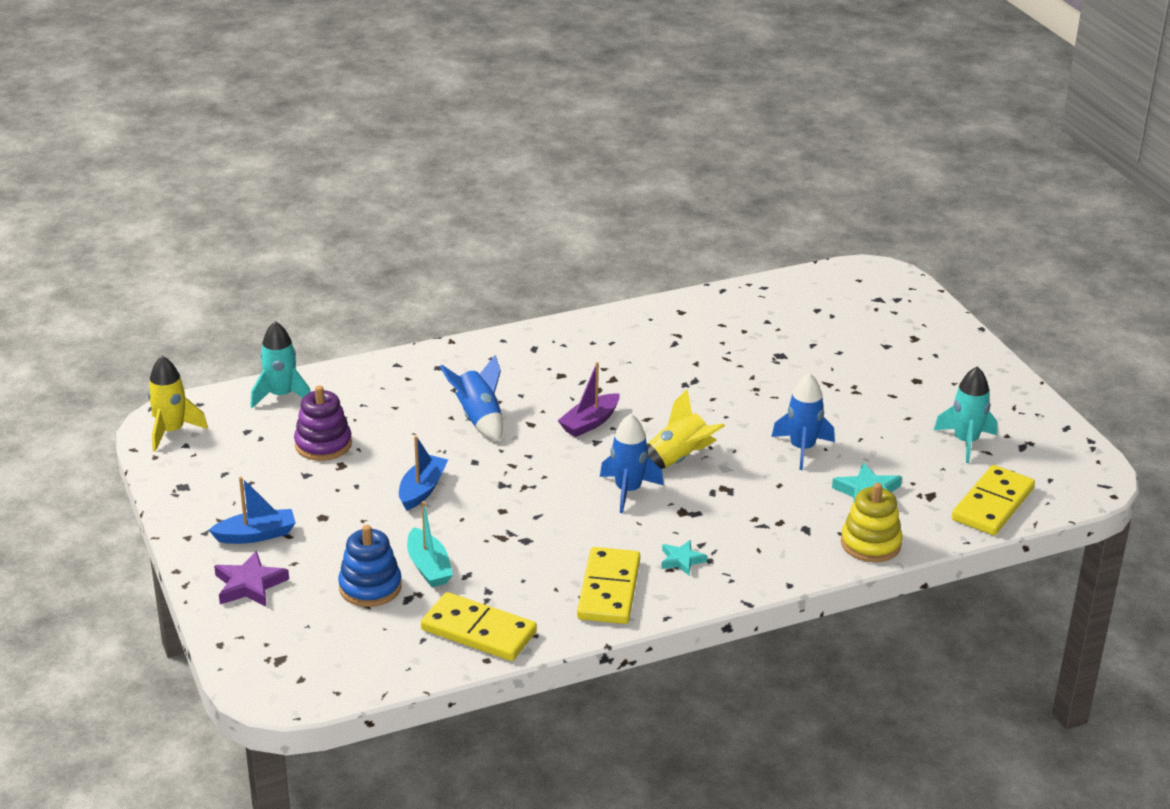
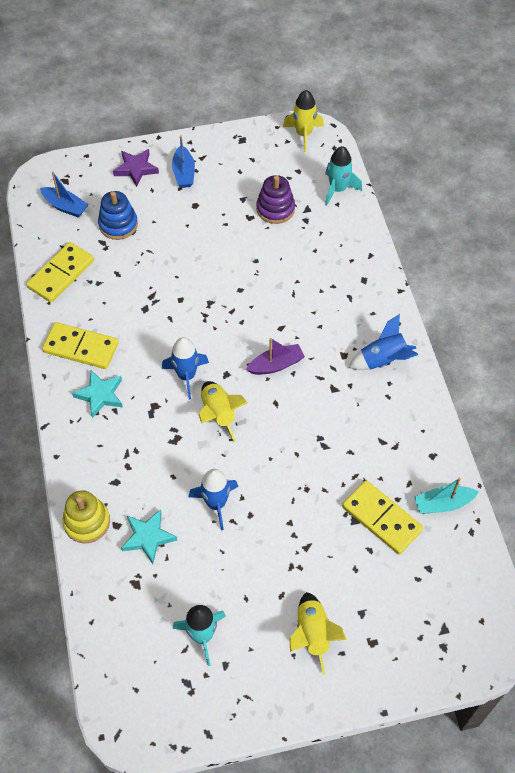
camera: 100 degrees right, 25 degrees up
blue boat [399,436,448,511] -> blue boat moved to [40,171,88,217]
turquoise boat [407,501,453,587] -> turquoise boat moved to [414,477,478,514]
blue rocket [440,355,503,442] -> blue rocket moved to [348,314,418,370]
purple boat [558,362,620,437] -> purple boat turned 105 degrees clockwise [246,338,305,375]
turquoise star [661,540,707,575] -> turquoise star [72,370,123,418], size x1.54
yellow domino [952,465,1035,535] -> yellow domino moved to [342,480,423,555]
none -> yellow rocket [290,592,347,674]

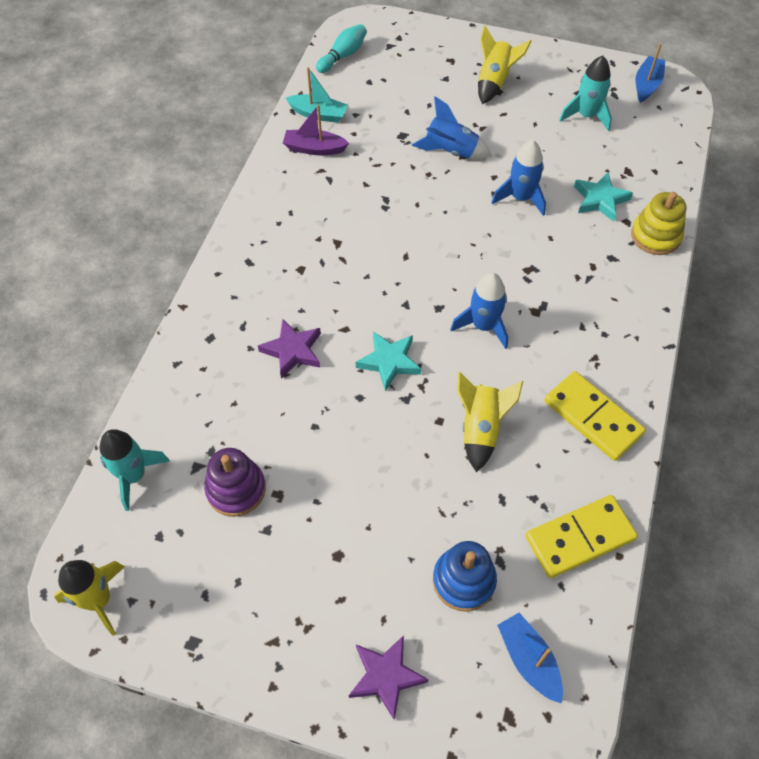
camera: 150 degrees left, 0 degrees up
turquoise star [72,370,123,418] -> turquoise star moved to [356,331,421,392]
blue boat [172,135,195,188] -> blue boat moved to [636,43,665,103]
yellow rocket [199,381,248,443] -> yellow rocket moved to [458,372,523,472]
purple boat [246,338,305,375] -> purple boat moved to [283,104,349,155]
yellow domino [342,480,423,555] -> none
blue rocket [348,314,418,370] -> blue rocket moved to [412,96,492,159]
none -> purple star [258,319,321,379]
none -> turquoise bowling pin [316,24,367,73]

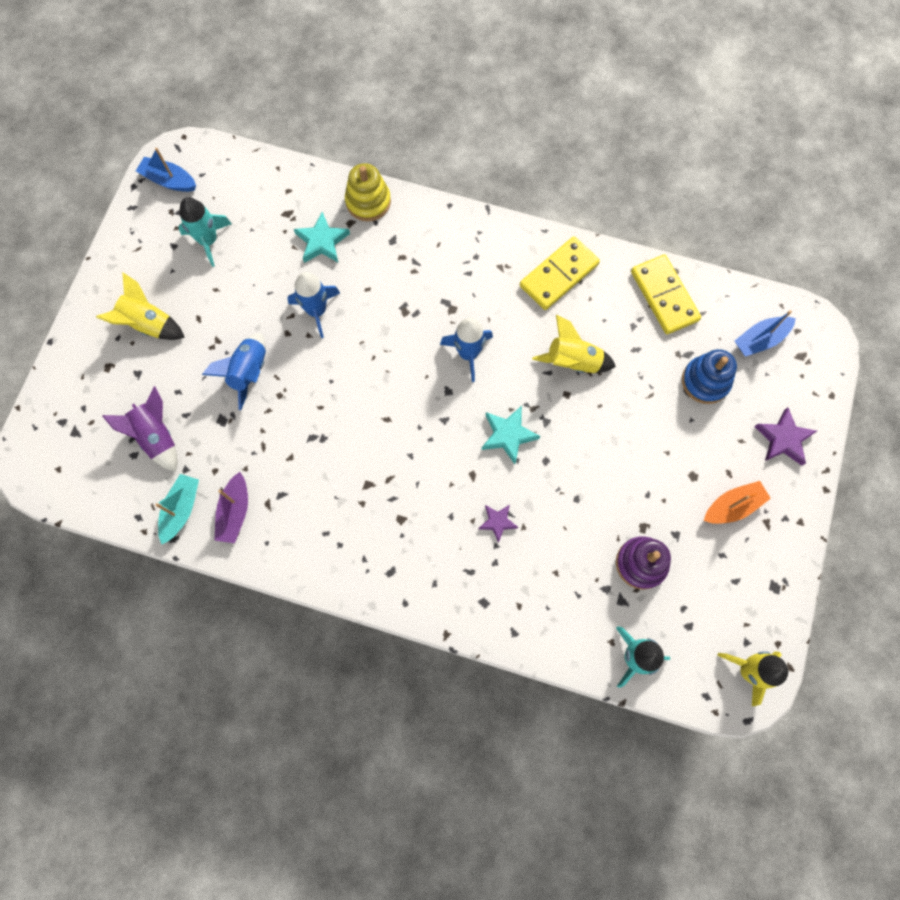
camera: 90 degrees left, 15 degrees up
purple star [258,319,321,379] -> purple star [478,505,518,543], size x0.65
turquoise bowling pin [316,24,367,73] -> none
none -> purple rocket [102,386,178,471]
none -> orange boat [704,481,771,524]

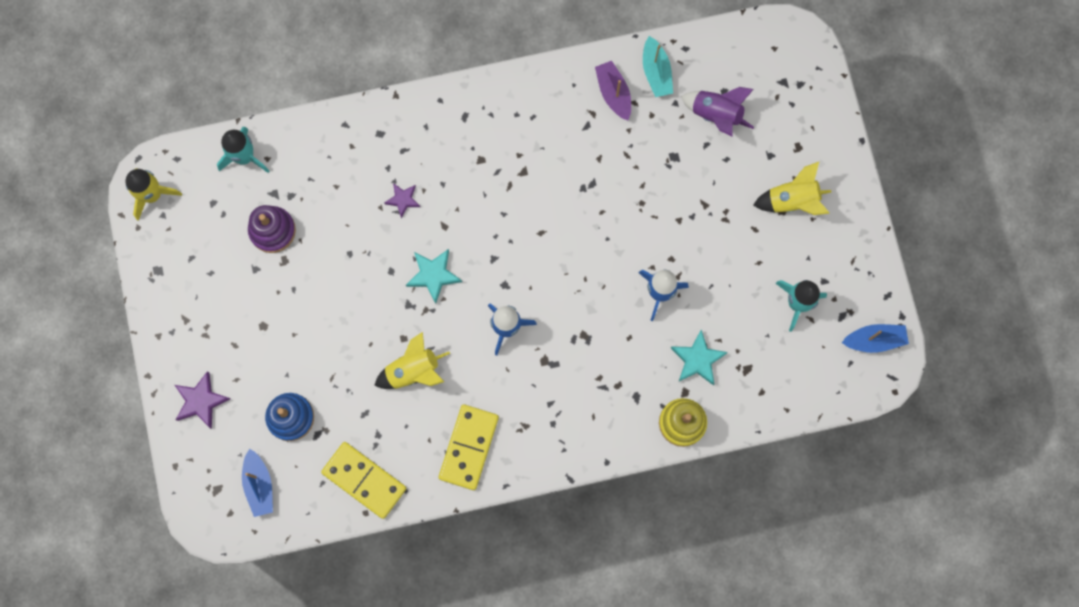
camera: 150 degrees right, 5 degrees up
blue rocket [202,333,266,410] -> none
orange boat [704,481,771,524] -> none
blue boat [735,310,796,357] -> blue boat turned 135 degrees clockwise [242,449,273,517]

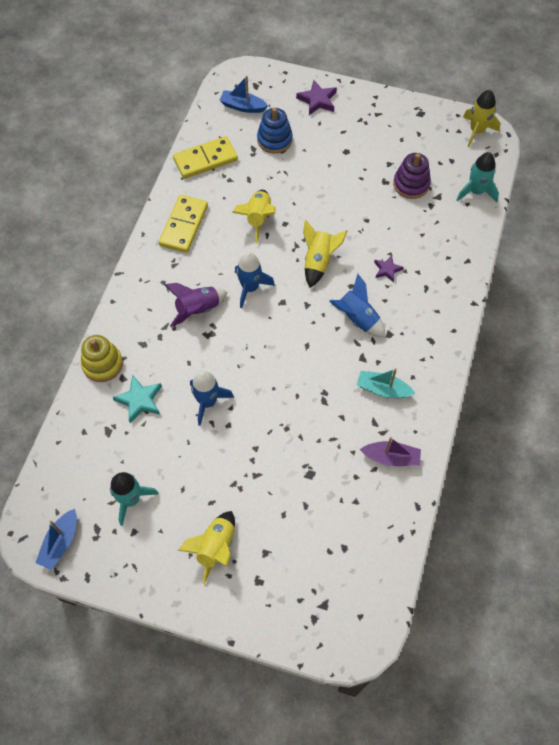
camera: 120 degrees right, 15 degrees down
turquoise star [406,249,462,304] -> yellow rocket [303,220,347,288]
yellow domino [439,404,499,490] -> yellow domino turned 60 degrees clockwise [159,195,208,253]
turquoise boat [643,36,673,97] -> turquoise boat moved to [357,368,416,398]
purple rocket [681,87,754,136] -> purple rocket moved to [165,283,228,327]
none -> blue rocket [329,274,385,337]

